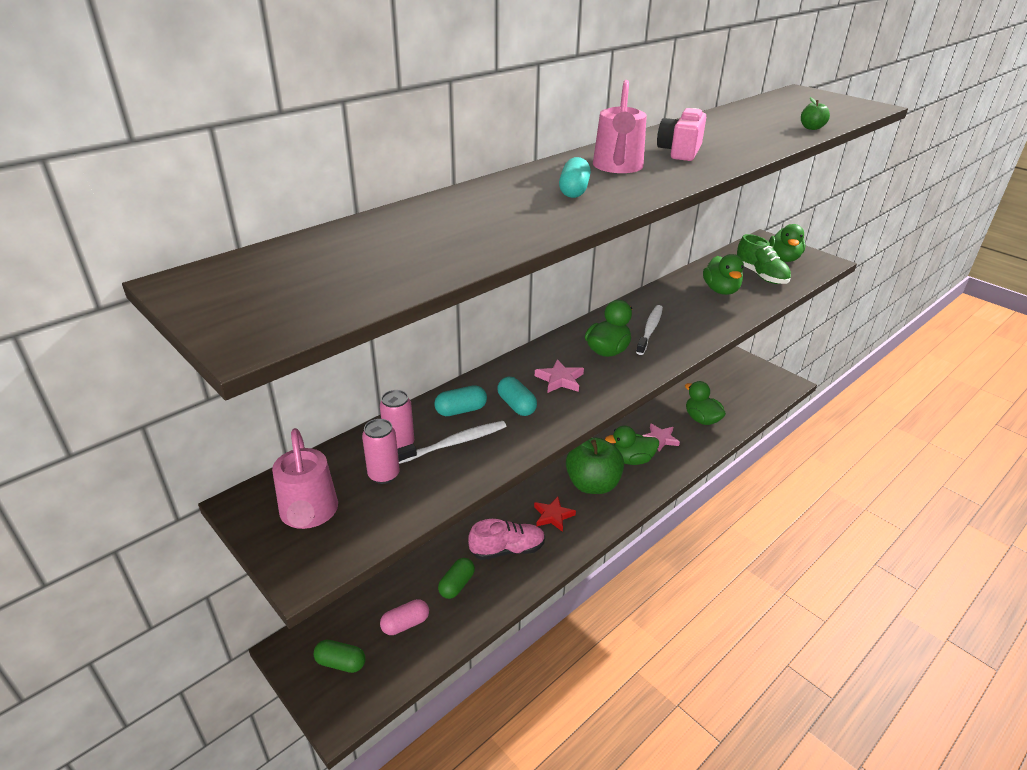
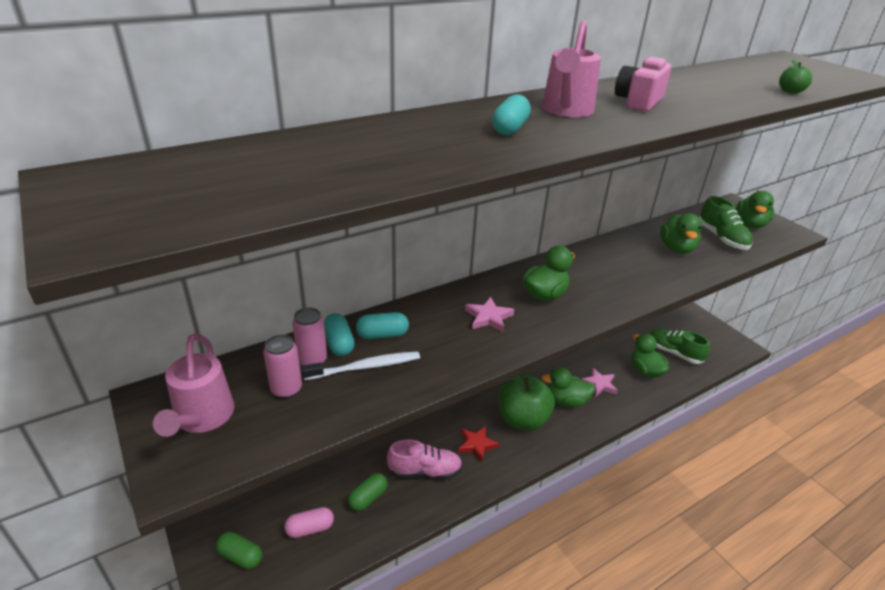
camera: 10 degrees right, 0 degrees up
turquoise capsule [497,377,537,416] -> turquoise capsule moved to [324,313,355,356]
white toothbrush [636,305,663,355] -> none
none -> green shoe [649,329,710,364]

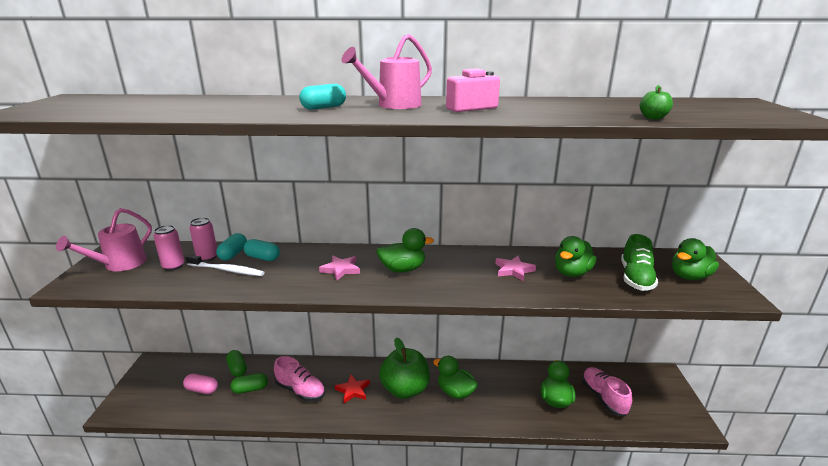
camera: 35 degrees right, 10 degrees down
green capsule [216,532,262,569] -> green capsule moved to [226,350,247,377]
pink star [581,368,618,397] -> pink star moved to [495,256,536,281]
green shoe [649,329,710,364] -> pink shoe [582,367,632,416]

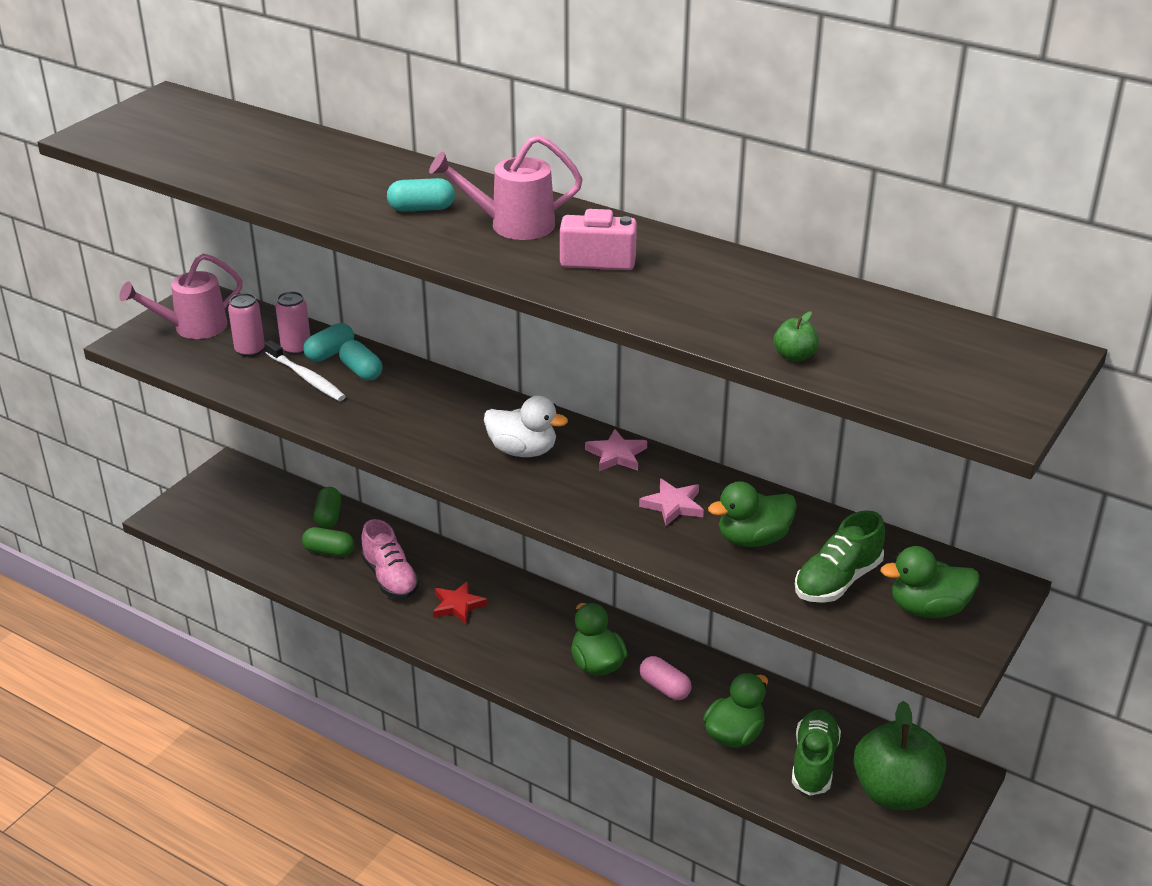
camera: 30 degrees right, 10 degrees up
pink capsule [183,374,218,394] -> pink capsule moved to [640,656,692,700]
pink star [319,256,360,280] -> pink star moved to [585,429,647,471]
green duck [376,228,434,273] -> white duck [484,396,568,457]
green apple [379,337,430,399] -> green apple moved to [854,701,946,810]
pink shoe [582,367,632,416] -> green shoe [792,710,841,796]

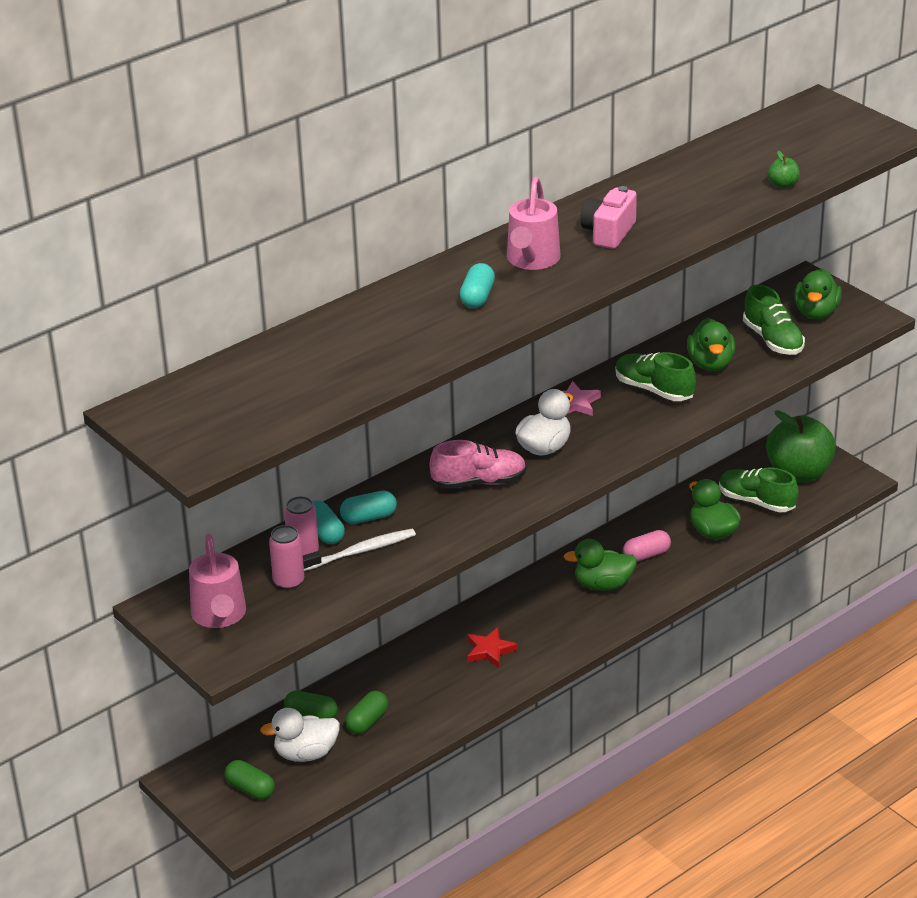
camera: 70 degrees left, 0 degrees up
pink shoe [361,519,420,599] -> pink shoe moved to [430,440,526,489]
pink star [639,478,704,526] -> green shoe [616,352,696,401]
none -> green capsule [225,760,275,800]
none -> white duck [260,708,340,762]

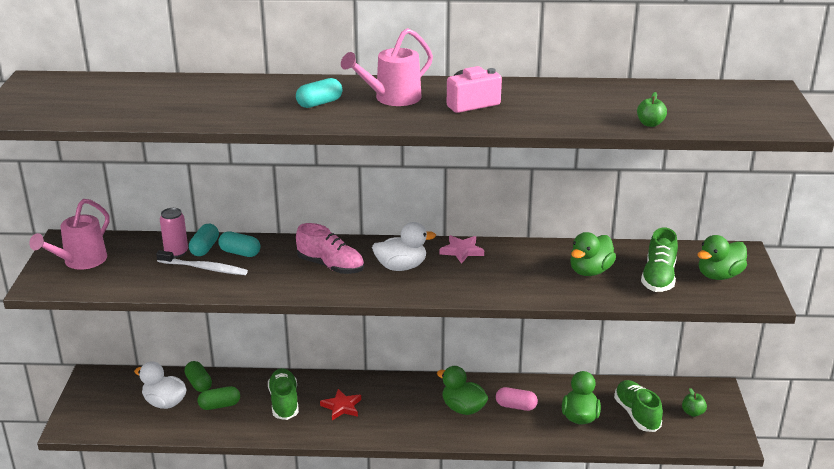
camera: 40 degrees right, 5 degrees down
green capsule [225,760,275,800] -> none
pink can [269,525,304,590] -> none
green shoe [616,352,696,401] -> green shoe moved to [268,368,299,420]
green apple [766,410,836,482] -> green apple [682,388,707,417], size x0.40

